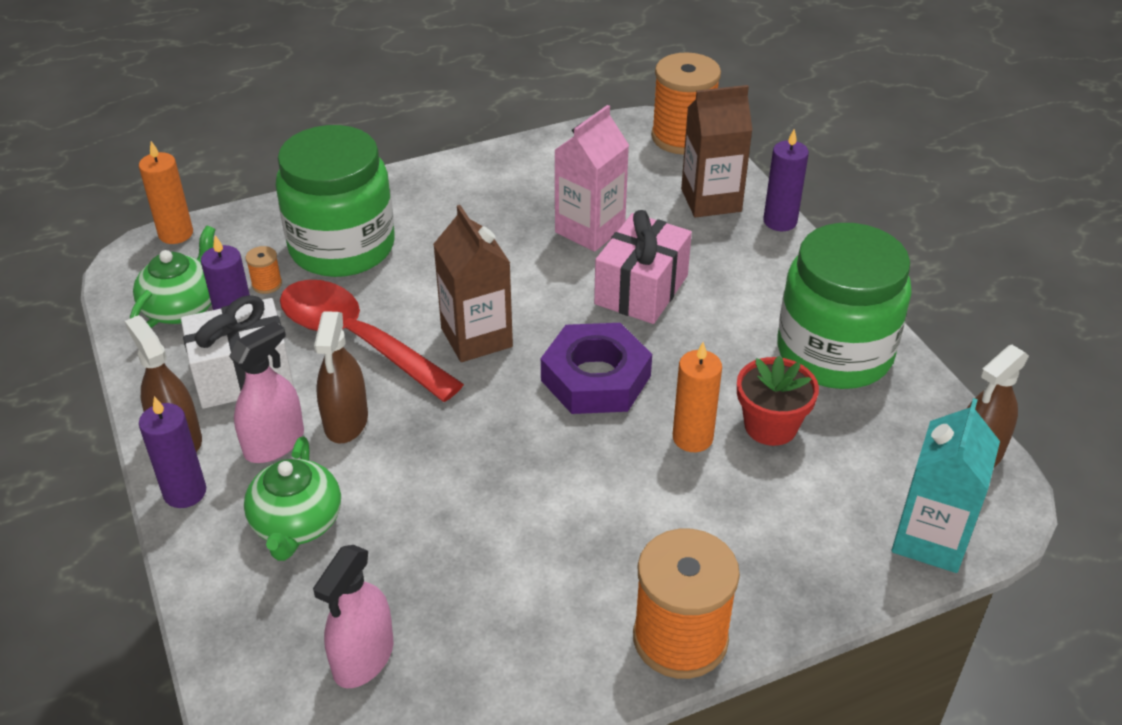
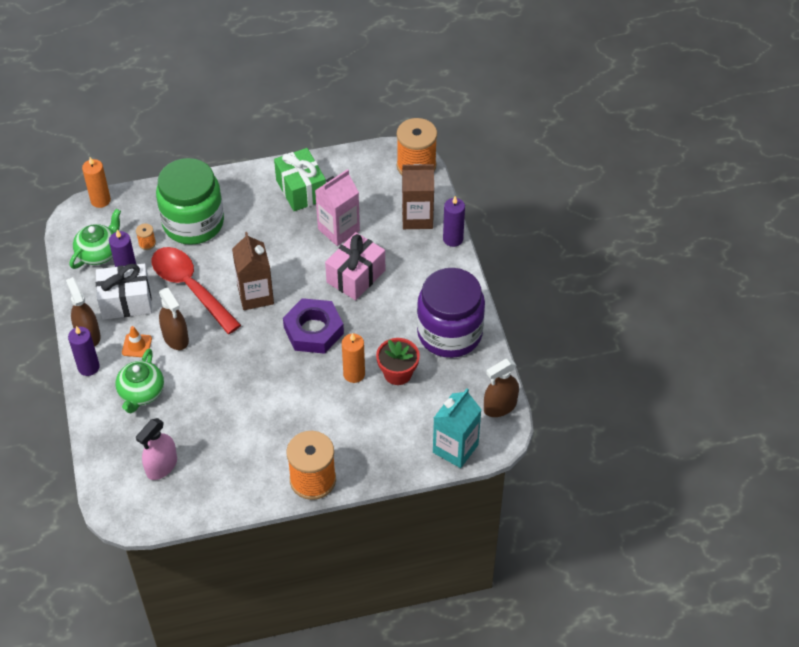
camera: 10 degrees right, 10 degrees up
pink spray bottle [229,321,304,463] -> orange traffic cone [122,326,152,357]
brown spray bottle [314,311,368,444] -> brown spray bottle turned 45 degrees counterclockwise [159,288,189,350]
green jar [777,223,912,389] -> purple jar [417,268,485,358]
none -> green gift [274,148,326,211]

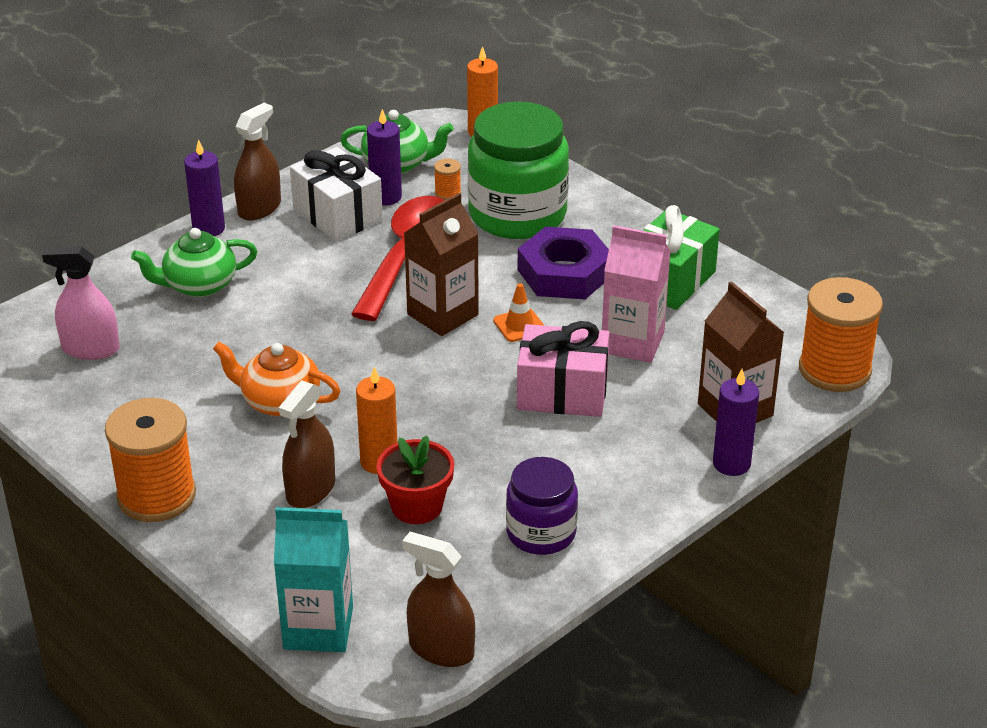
camera: 60 degrees right, 15 degrees down
orange traffic cone [122,326,152,357] -> orange traffic cone moved to [493,283,545,342]
brown spray bottle [159,288,189,350] -> brown spray bottle moved to [279,381,335,508]
purple nut [283,298,344,354] -> purple nut moved to [518,227,609,299]
purple jar [417,268,485,358] -> purple jar [506,457,578,555], size x0.58
none -> orange teapot [213,342,341,416]

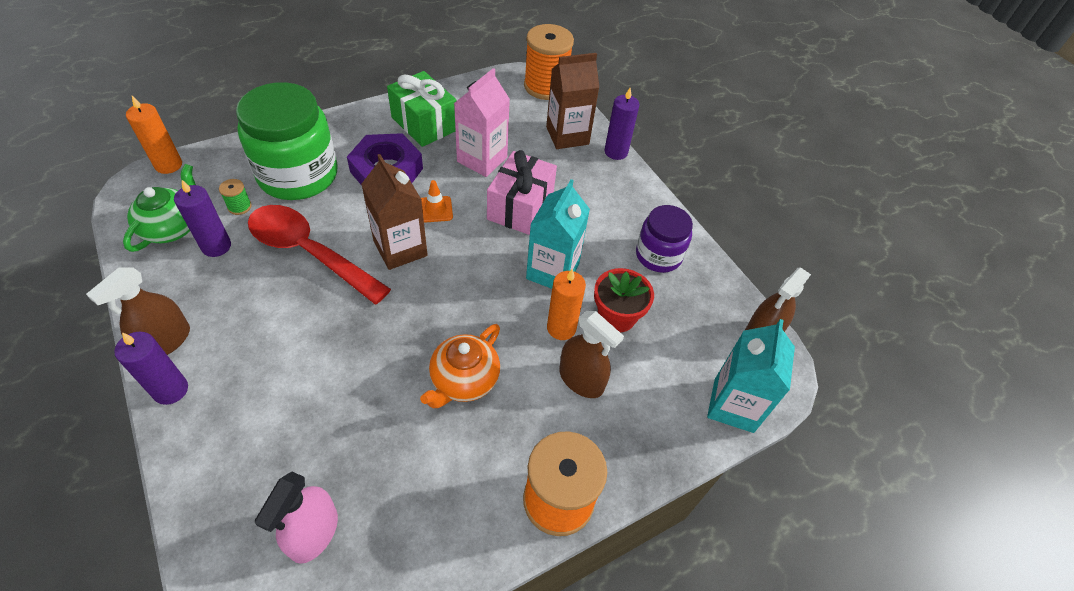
camera: 80 degrees left, 15 degrees up
green teapot [131,228,258,297] -> none
brown spray bottle [234,103,281,221] -> brown spray bottle turned 105 degrees counterclockwise [86,267,190,355]
white gift [290,147,383,242] -> none
orange spool [434,159,461,200] -> green spool [219,179,252,215]
none -> turquoise carton [526,179,590,289]

